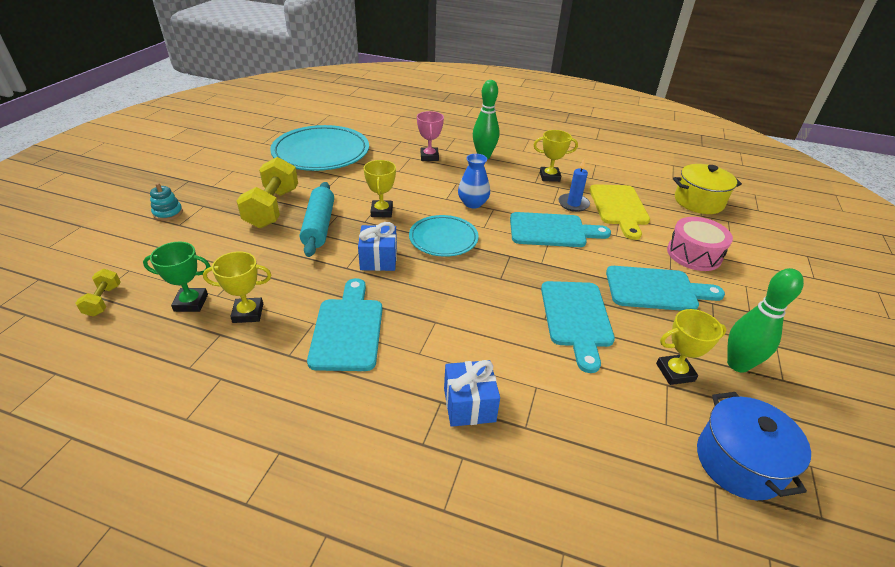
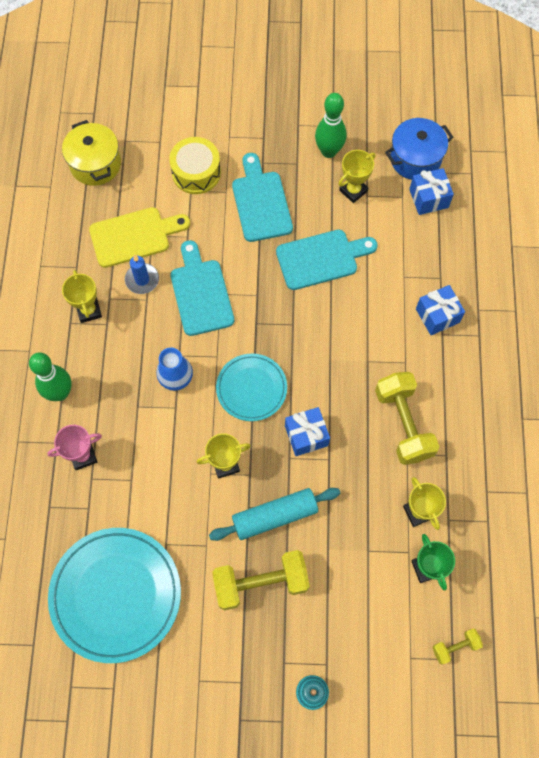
camera: 105 degrees left, 30 degrees up
turquoise cutting board [307,278,382,371] -> yellow dumbbell [375,372,439,465]
yellow trophy [656,309,727,385] -> yellow trophy turned 75 degrees clockwise [338,150,375,203]
pink drum [667,217,733,271] -> yellow drum [169,137,221,194]
none -> blue gift [409,168,454,215]

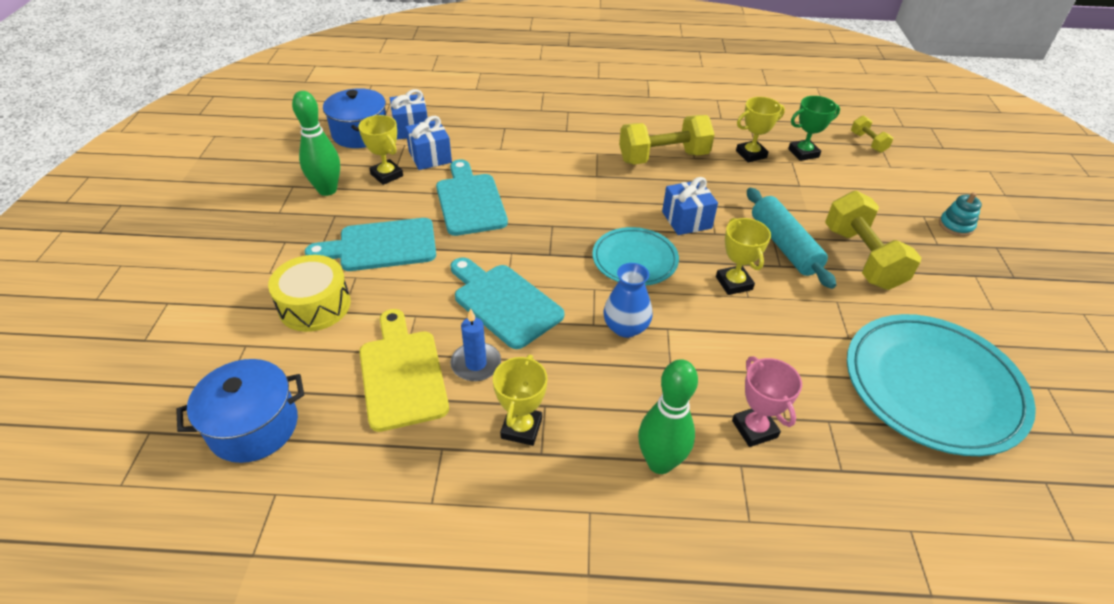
camera: 90 degrees left, 25 degrees down
yellow pot [62,120,121,186] -> blue pot [176,359,304,463]
yellow trophy [62,270,102,323] -> yellow trophy turned 60 degrees counterclockwise [493,355,548,446]
turquoise cutting board [170,240,234,336] -> turquoise cutting board turned 60 degrees clockwise [451,257,564,349]
blue gift [416,285,465,335] -> blue gift moved to [405,116,452,170]

